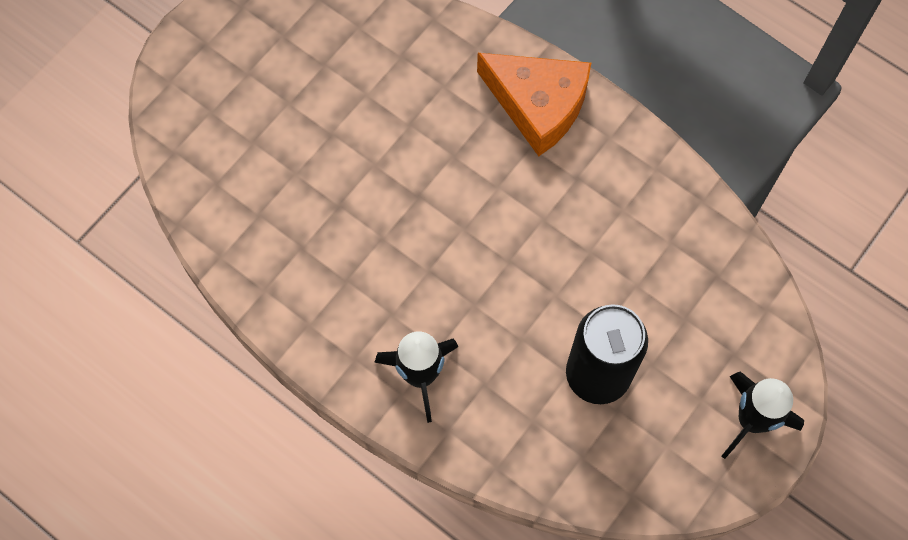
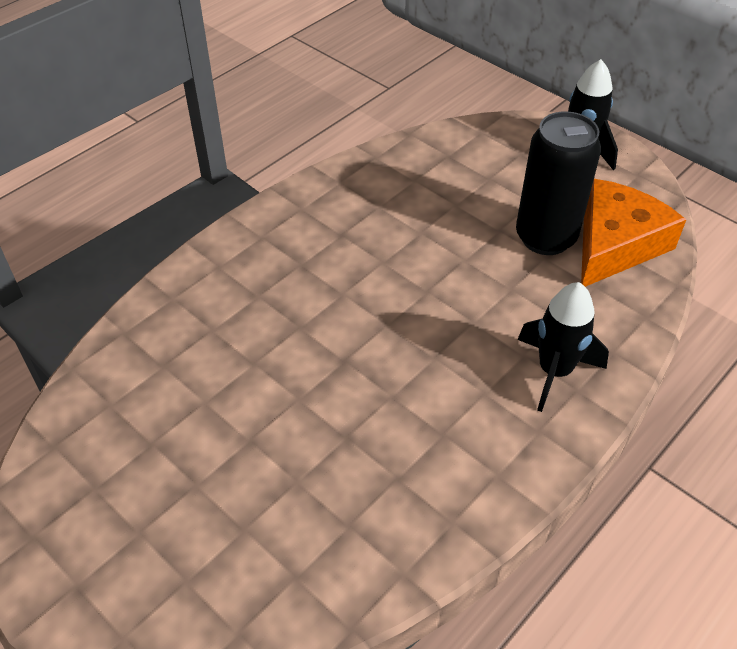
camera: 85 degrees left, 20 degrees down
orange cheese [477,53,591,156] -> orange cheese moved to [581,179,687,287]

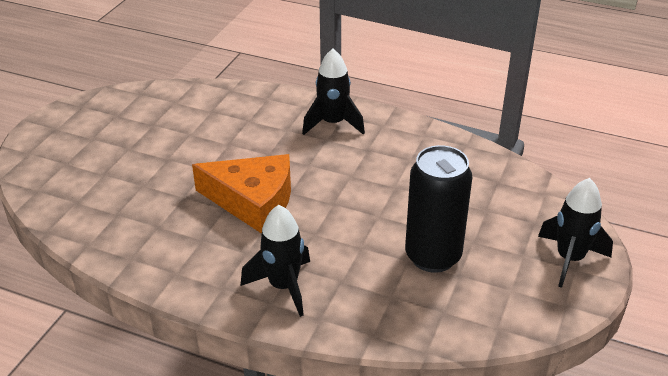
camera: 70 degrees right, 10 degrees down
orange cheese [581,179,687,287] -> orange cheese moved to [192,154,291,234]
none -> black rocket [302,49,365,135]

